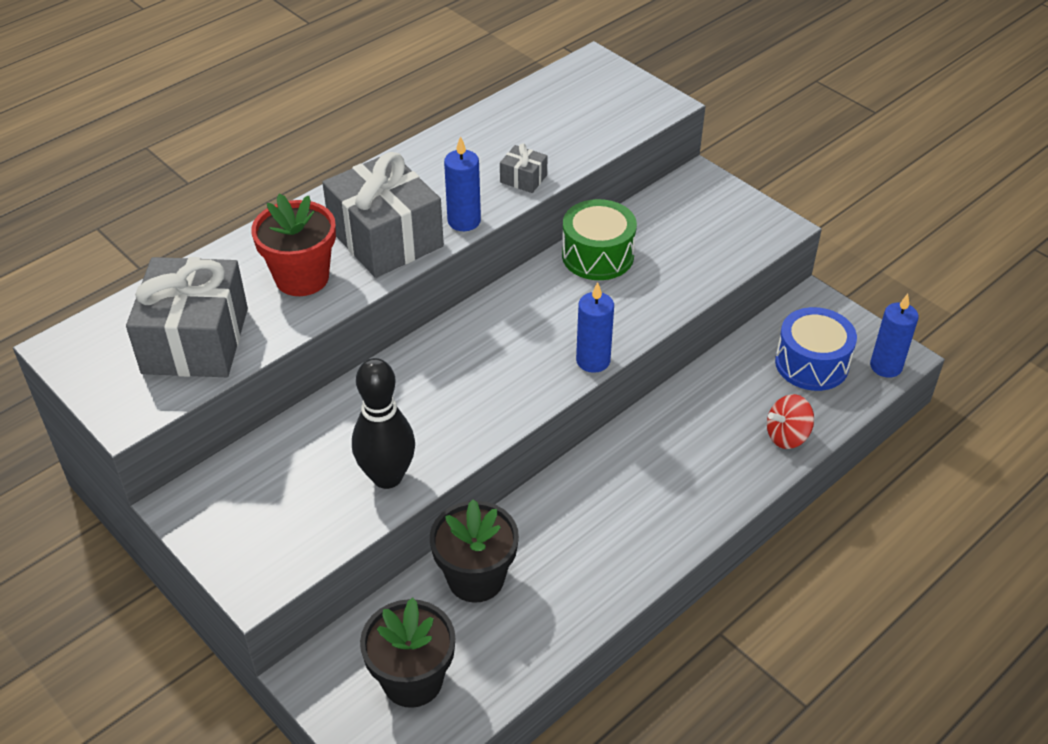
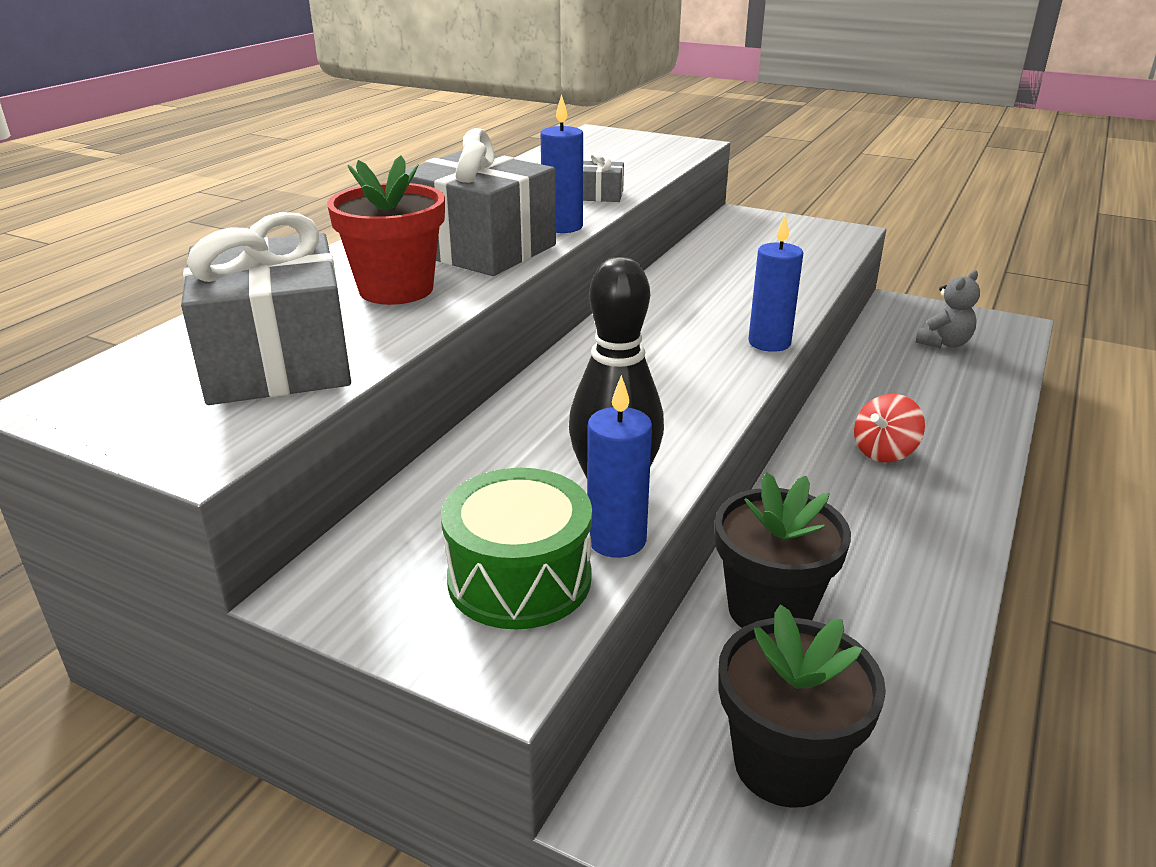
camera: 20 degrees left, 15 degrees down
green drum [562,199,637,280] -> green drum moved to [441,468,592,630]
red spinning top [767,394,814,449] -> red spinning top moved to [854,394,925,463]
blue drum [775,307,857,391] -> grey teddy bear [916,270,980,348]
blue candle [870,294,919,378] -> blue candle moved to [587,375,652,558]

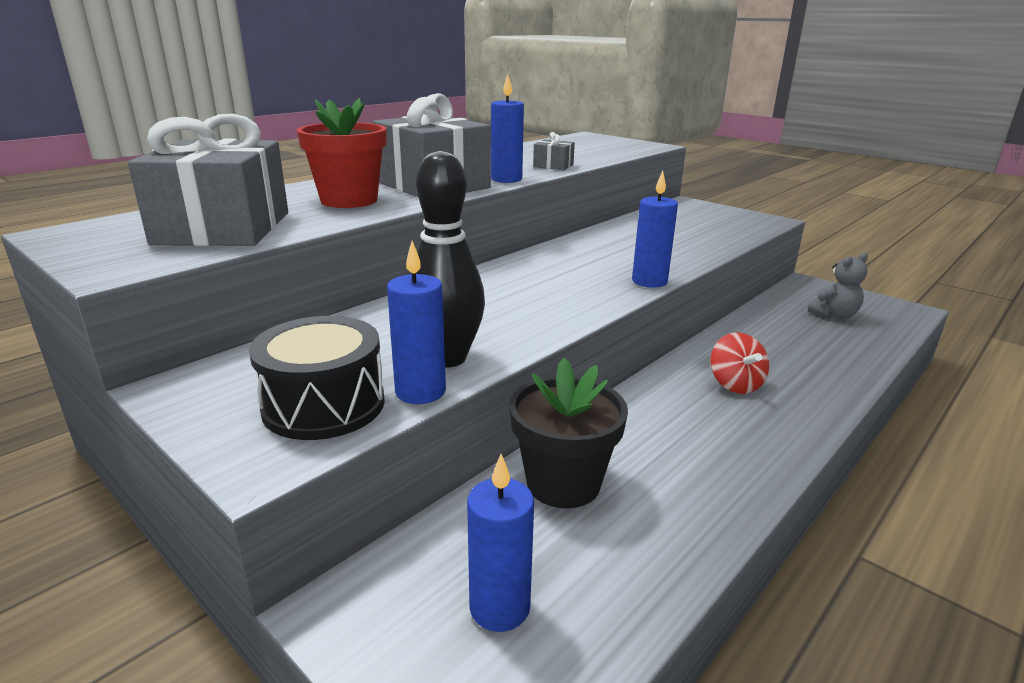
camera: 15 degrees right, 5 degrees down
green drum [441,468,592,630] -> black drum [249,316,385,440]
black flower pot [719,605,886,808] -> blue candle [467,454,534,632]
red spinning top [854,394,925,463] -> red spinning top turned 75 degrees counterclockwise [710,332,769,394]

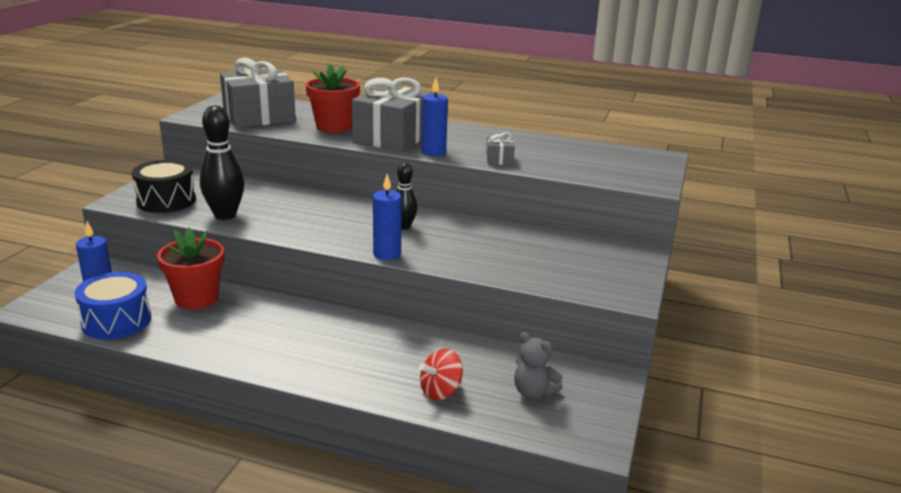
camera: 65 degrees right, 0 degrees up
blue candle [387,241,446,404] -> none
black flower pot [509,358,628,509] -> red flower pot [157,227,225,309]
red spinning top [710,332,769,394] -> red spinning top moved to [419,349,463,400]
none -> blue drum [75,272,151,340]
none -> black bowling pin [396,163,417,229]

